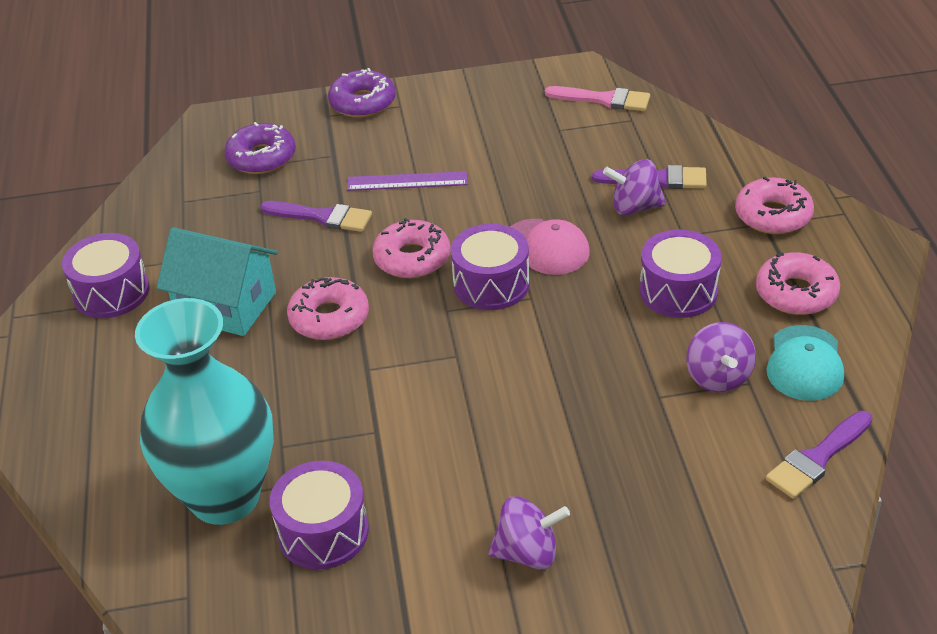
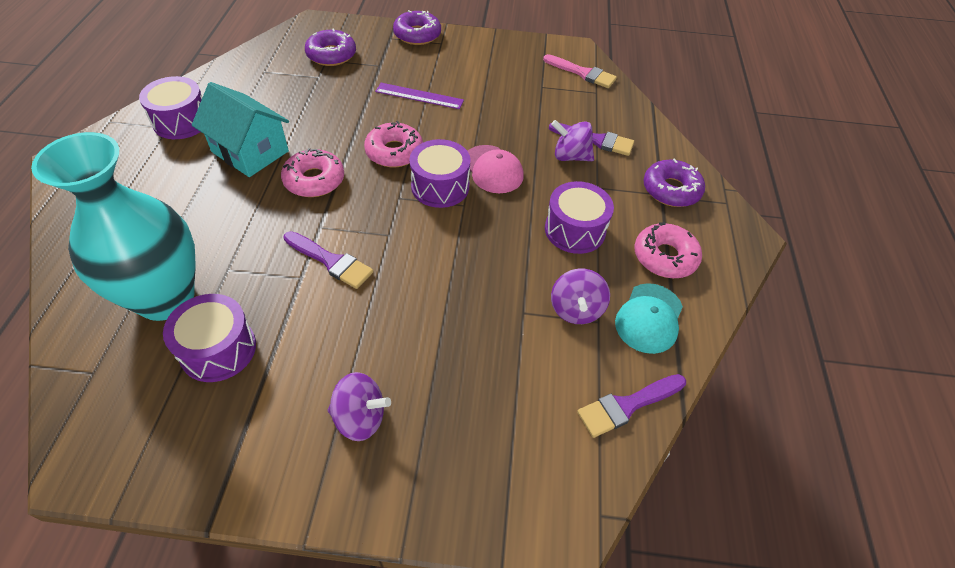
camera: 10 degrees right, 10 degrees up
purple brush [260,201,372,232] -> purple brush moved to [284,231,373,289]
pink donut [735,177,814,234] -> purple donut [643,159,705,207]

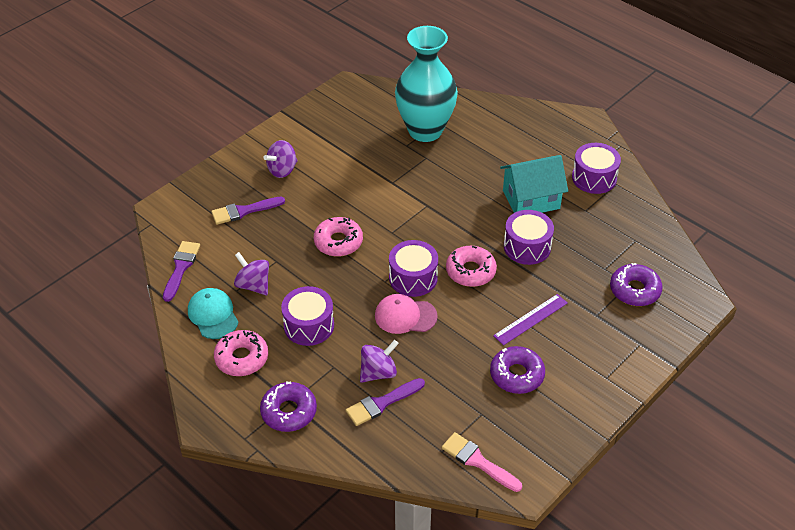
camera: 130 degrees right, 5 degrees down
purple drum [163,294,256,382] -> purple drum moved to [504,210,554,265]
pink donut [281,148,344,197] -> pink donut moved to [314,217,363,257]
purple brush [284,231,373,289] -> purple brush moved to [211,197,285,225]
purple donut [393,10,441,45] -> purple donut moved to [490,346,545,394]
pink brush [543,54,617,88] -> pink brush turned 60 degrees clockwise [442,432,522,492]

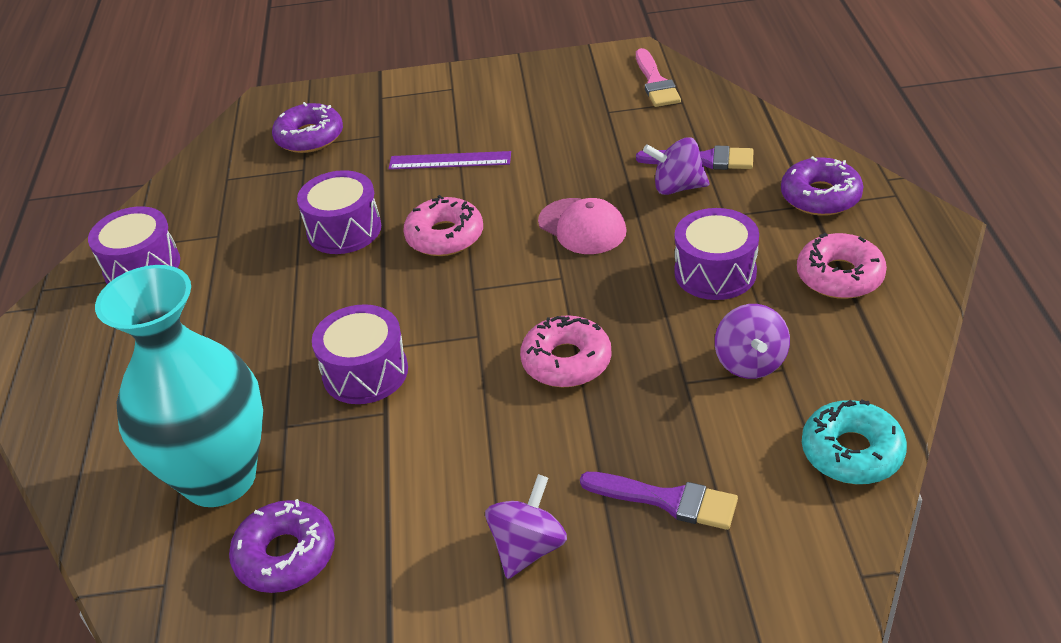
camera: 135 degrees left, 5 degrees down
purple brush [163,241,200,302] -> turquoise donut [802,399,907,484]
turquoise cap [188,288,238,339] -> none
purple spinning top [263,140,298,178] -> purple spinning top turned 60 degrees counterclockwise [485,474,567,579]
purple drum [389,240,438,297] -> purple drum moved to [312,304,408,404]
purple donut [490,346,545,394] -> purple donut moved to [229,499,335,593]
turquoise house [500,155,568,213] -> none

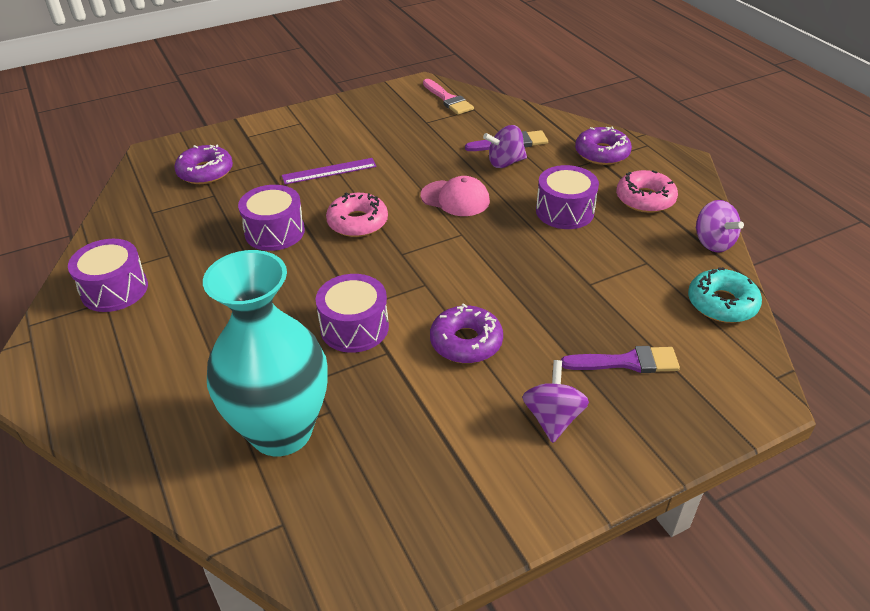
camera: 25 degrees left, 0 degrees up
purple donut [229,499,335,593] -> purple donut moved to [430,303,503,363]
pink donut [520,315,612,387] -> none
purple spinning top [715,304,790,379] -> purple spinning top moved to [696,200,744,252]

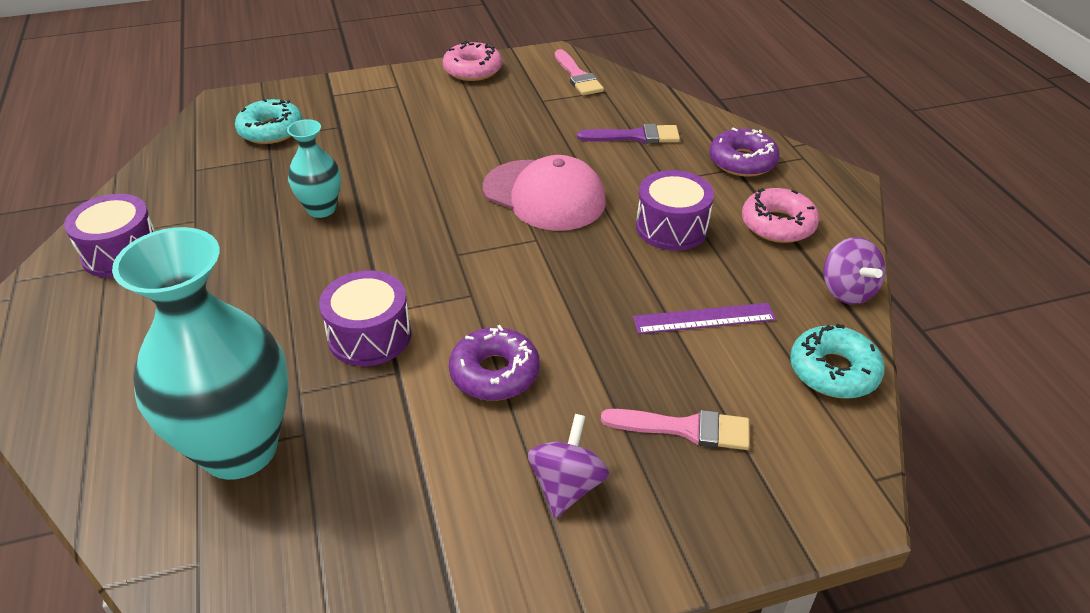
camera: 10 degrees right, 0 degrees up
purple donut [174,145,233,184] -> turquoise donut [235,98,303,144]
purple drum [238,185,305,251] -> turquoise vase [287,119,341,218]
purple ruler [282,158,377,184] -> purple ruler moved to [633,303,776,334]
pink donut [326,192,388,237] -> pink donut moved to [443,41,502,81]
pink cap [421,176,490,216] -> pink cap [483,155,606,231], size x1.51
purple spinning top [483,125,527,168] -> none
purple brush [561,346,680,373] -> pink brush [601,409,750,450]

